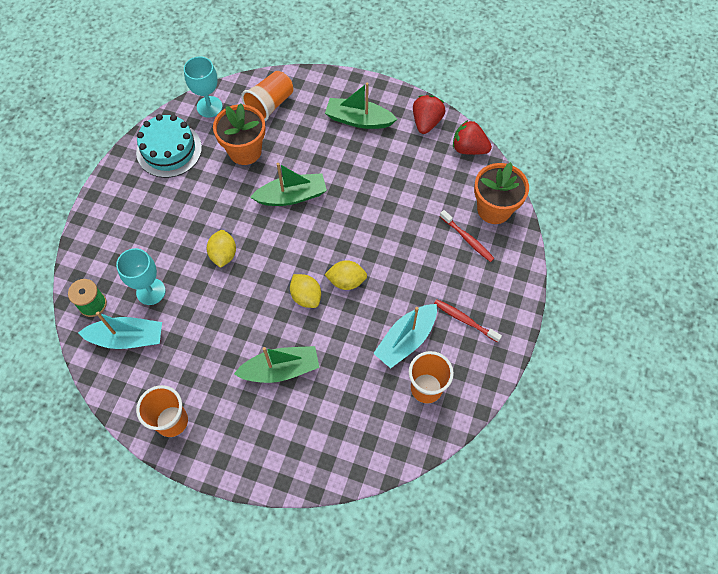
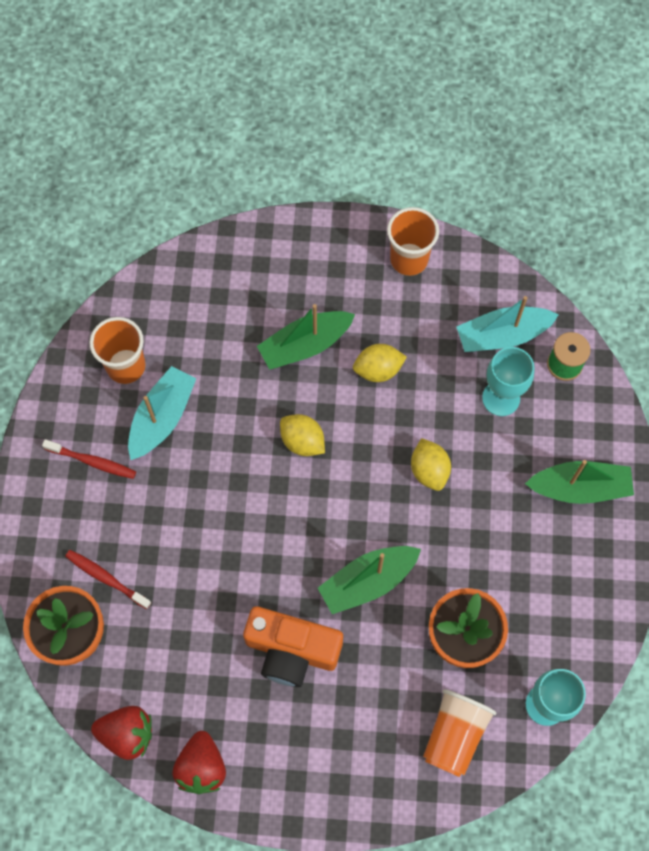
camera: 165 degrees right, 5 degrees up
turquoise cake [136,114,202,178] -> none
yellow lemon [324,260,367,290] -> yellow lemon moved to [353,344,407,382]
green boat [325,82,397,129] -> green boat moved to [525,460,634,504]
none -> orange camera [243,606,343,687]

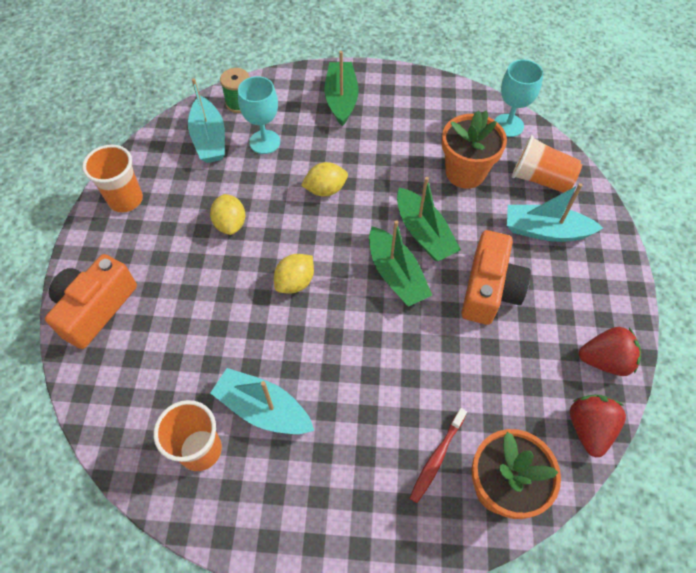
camera: 90 degrees left, 10 degrees down
red toothbrush [42,439,136,479] -> none
green boat [257,304,355,370] -> green boat moved to [369,220,432,307]
none -> orange camera [45,254,137,349]
none -> turquoise boat [507,183,603,242]

